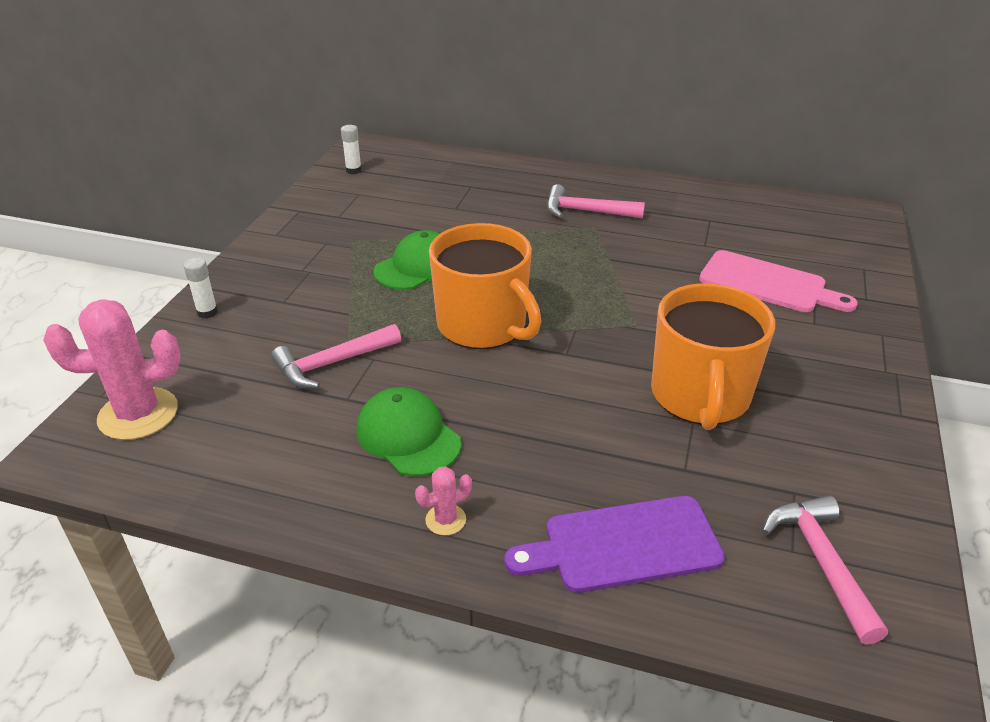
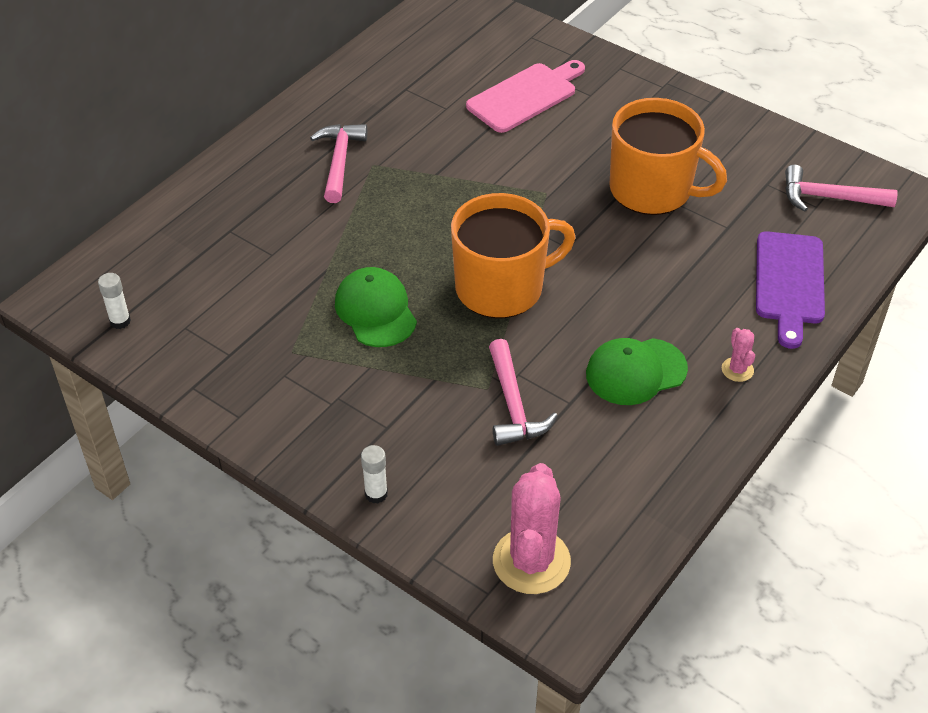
camera: 70 degrees left, 10 degrees up
pink hammer [547,184,645,219] -> pink hammer turned 150 degrees clockwise [310,124,367,203]

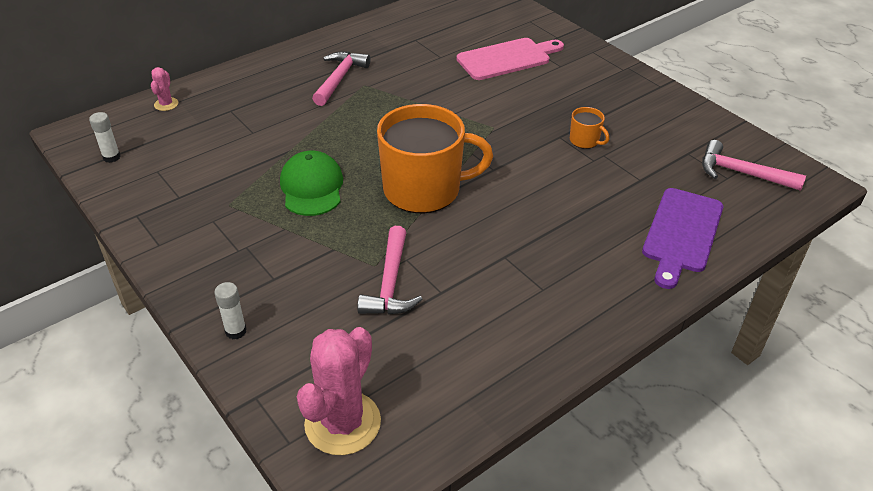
camera: 15 degrees right, 5 degrees down
green cap [586,338,688,405] -> none
orange mug [609,98,727,215] -> orange mug [570,107,609,149], size x0.42
pink cactus [722,328,755,382] -> pink cactus moved to [151,67,178,111]

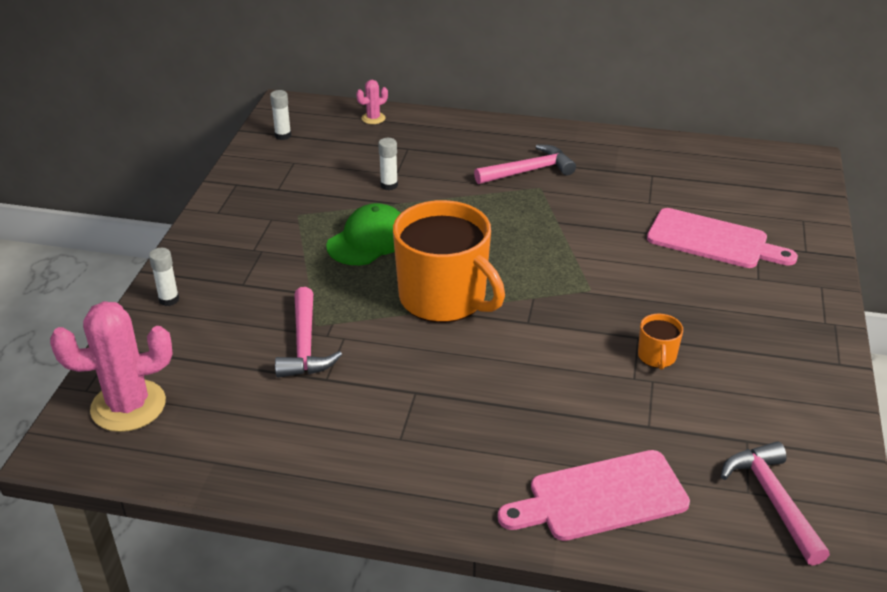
camera: 50 degrees right, 5 degrees down
pink hammer [357,226,423,315] -> pink hammer turned 60 degrees counterclockwise [275,287,342,378]
purple cutting board [642,188,723,289] -> pink cutting board [498,450,690,541]
none -> white glue stick [378,138,398,190]

